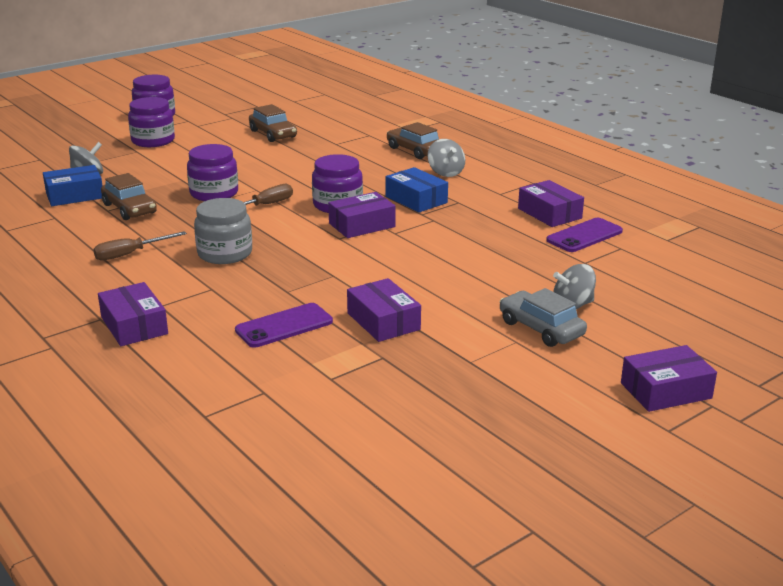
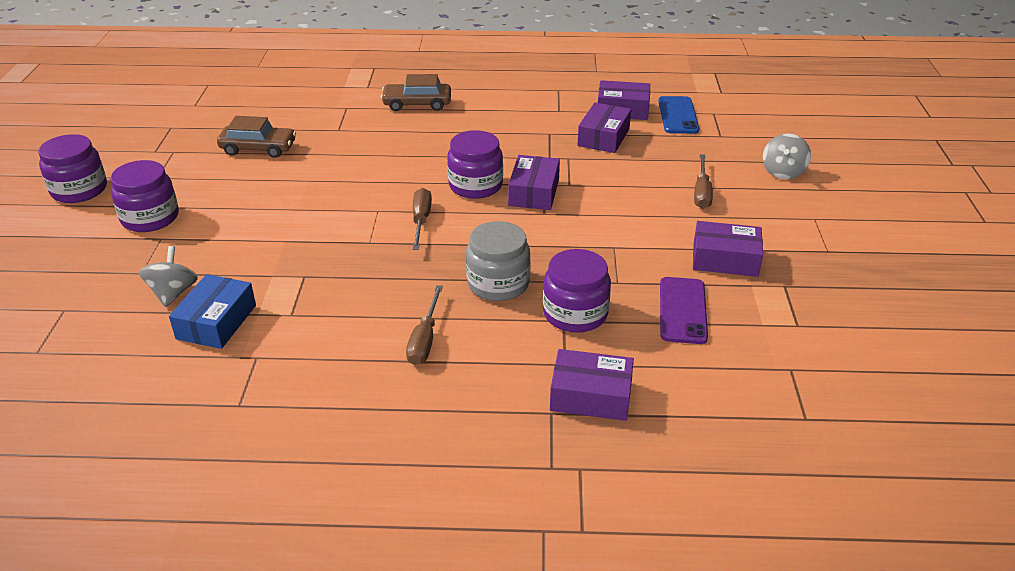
camera: 50 degrees left, 10 degrees up
brown car [101,173,157,220] -> none
purple jar [187,144,238,201] -> purple jar moved to [543,249,611,333]
blue box [386,167,448,213] -> none
grey spinning top [428,139,465,177] -> none
grey car [500,288,587,347] -> none
purple phone [546,218,623,252] -> blue phone [658,96,699,134]
purple box [621,345,717,412] -> purple box moved to [578,102,631,153]
none -> brown screwdriver [694,154,713,209]

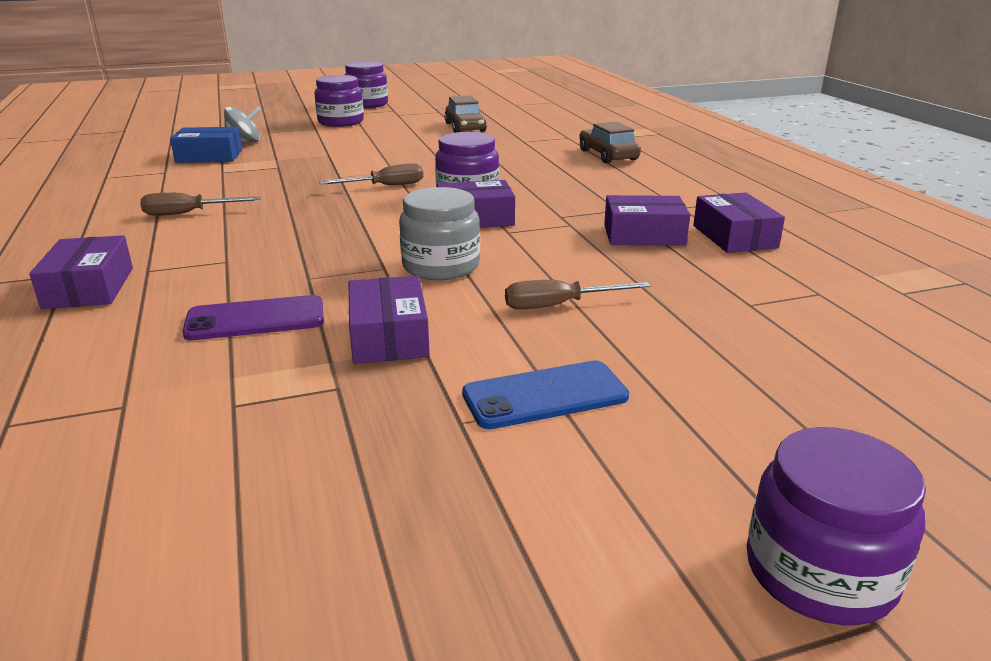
camera: 70 degrees right, 10 degrees down
grey jar [466,221,531,301] -> grey jar moved to [399,187,480,280]
purple jar [543,249,611,333] -> purple jar moved to [747,427,926,625]
blue phone [658,96,699,134] -> blue phone moved to [462,361,629,429]
grey spinning top [763,133,811,179] -> none

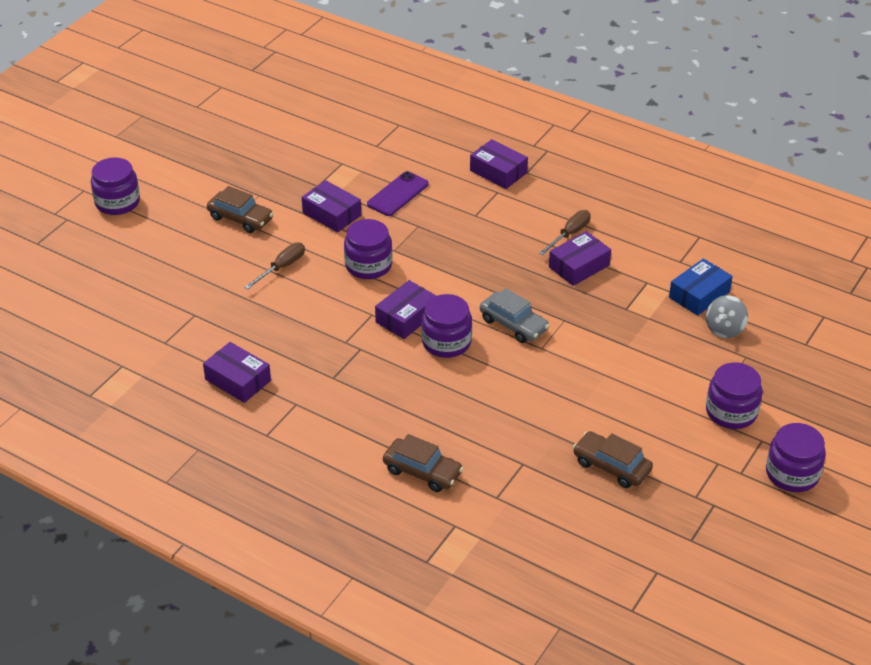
camera: 140 degrees right, 15 degrees up
brown screwdriver [319,163,423,185] -> grey car [480,288,549,343]
grey jar [399,187,480,280] -> purple jar [344,219,393,279]
blue phone [462,361,629,429] -> brown car [207,186,273,233]
purple box [604,195,690,246] -> purple box moved to [549,231,611,286]

